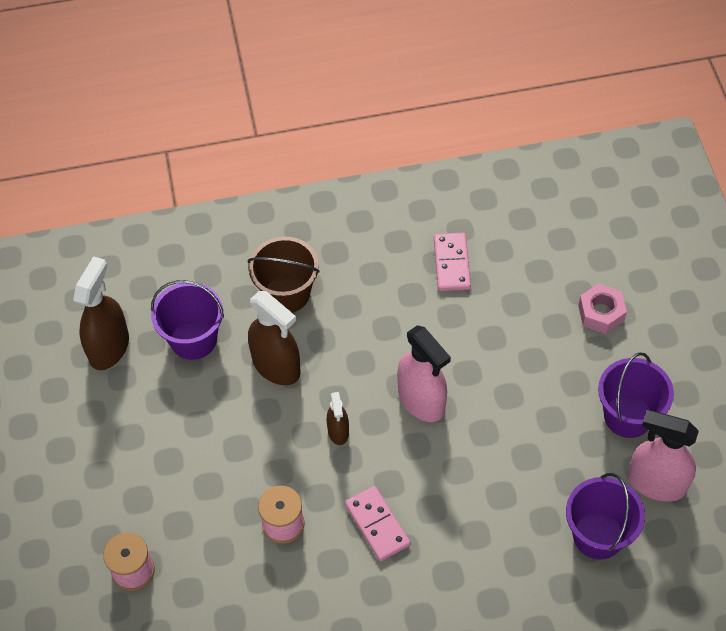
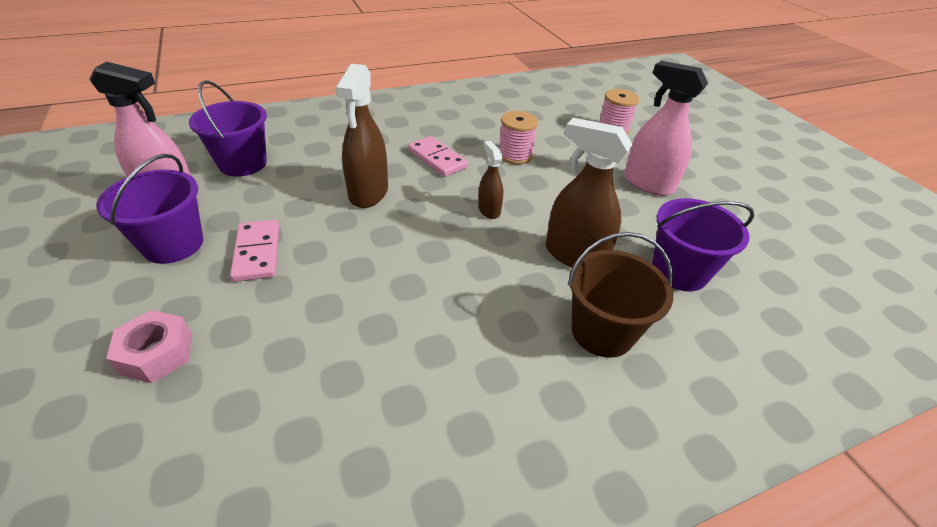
camera: 165 degrees right, 15 degrees down
brown spray bottle [73,256,129,370] -> brown spray bottle moved to [335,64,388,208]
pink spray bottle [397,325,451,422] -> pink spray bottle moved to [624,61,708,196]
pink domino [434,233,471,291] -> pink domino moved to [230,220,279,282]

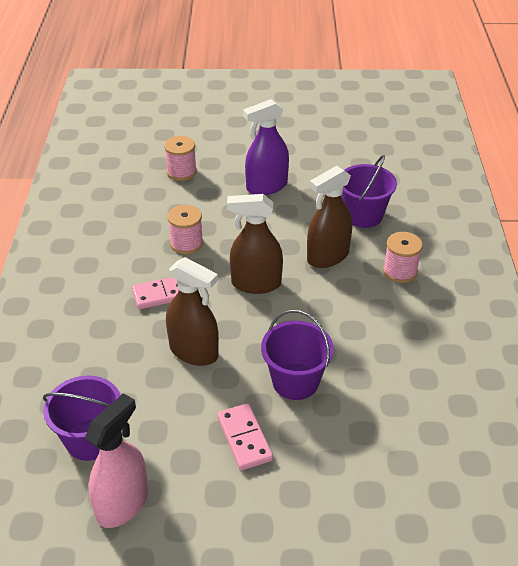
camera: 65 degrees left, 0 degrees up
purple bucket [96,154,203,264] -> purple bucket moved to [261,310,334,400]
pink nut [106,310,192,383] -> none
pink domino [230,220,279,282] -> pink domino turned 60 degrees clockwise [217,403,273,470]
brown spray bottle [478,141,503,219] -> brown spray bottle [227,194,283,294], size x1.82
brown bucket [568,232,673,358] -> pink spool [383,232,423,283]
pink spray bottle [624,61,708,196] -> purple spray bottle [243,99,289,195]

